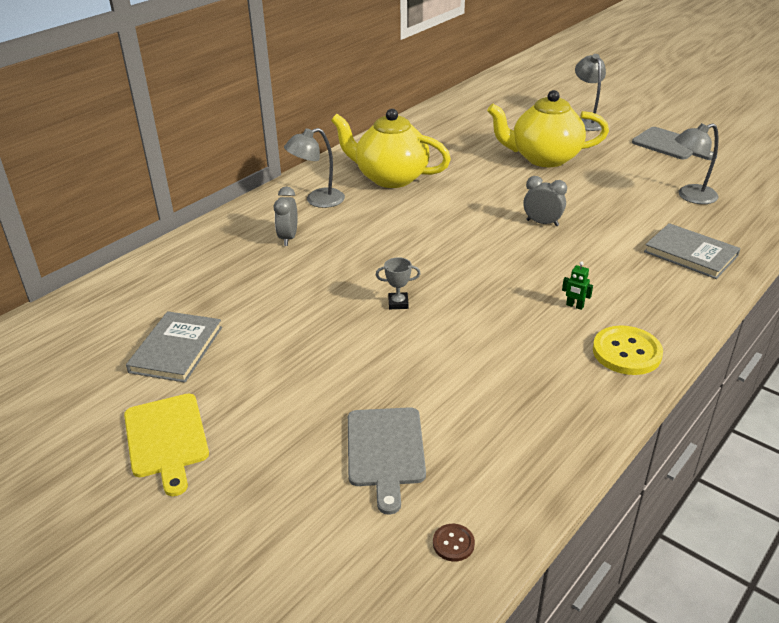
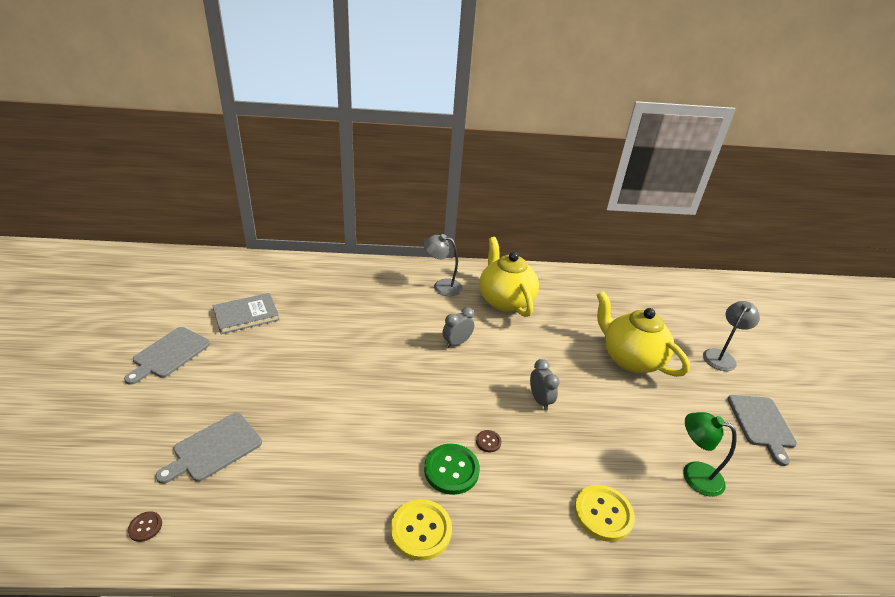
camera: 45 degrees right, 0 degrees up
yellow cutting board [124,393,209,496] -> grey cutting board [124,327,210,385]
grey clock [274,187,297,246] -> grey clock moved to [443,307,474,348]
grey trophy [376,257,421,309] -> none
green robot [562,261,593,310] -> green button [424,444,480,495]
grey book [644,223,740,279] -> yellow button [574,485,635,542]
grey lamp [675,123,719,204] -> green lamp [683,412,737,497]
none -> brown button [476,430,501,452]

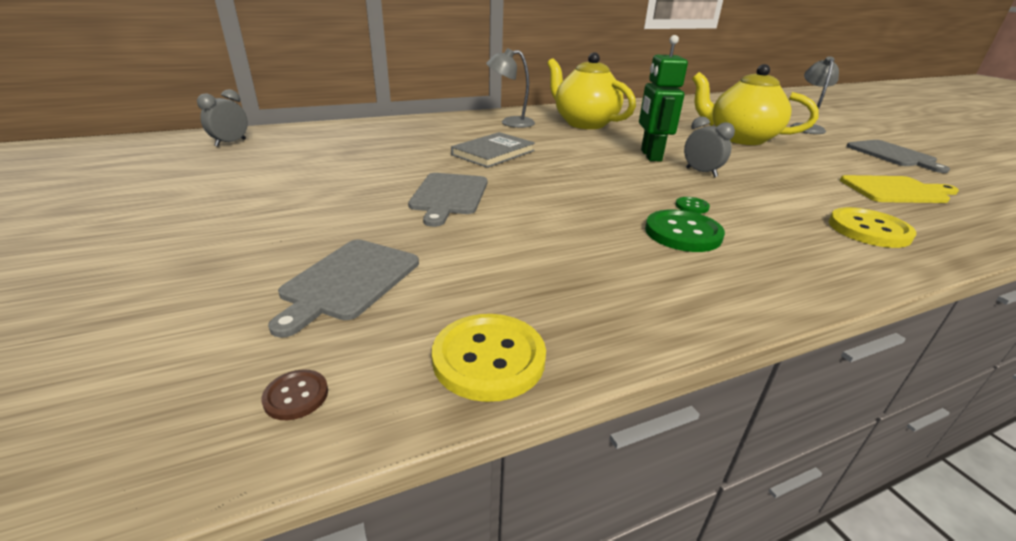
camera: 20 degrees left, 5 degrees down
grey cutting board [124,327,210,385] -> grey cutting board moved to [408,173,487,227]
grey book [213,293,280,334] -> grey book moved to [451,132,535,168]
yellow button [391,499,452,561] -> yellow button moved to [432,314,546,402]
grey clock [443,307,474,348] -> grey clock moved to [197,89,248,147]
brown button [476,430,501,452] -> green button [675,197,710,214]
green lamp [683,412,737,497] -> yellow cutting board [840,175,959,203]
none -> green robot [639,35,688,161]

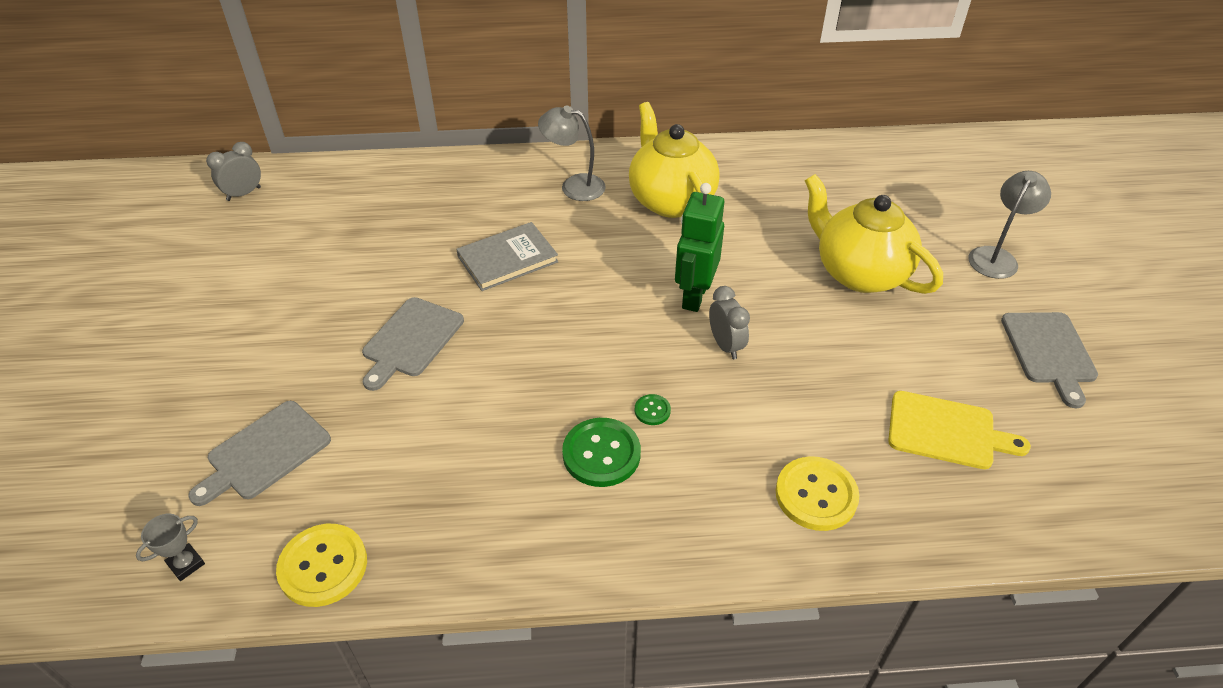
camera: 20 degrees right, 15 degrees up
brown button [261,370,328,420] -> grey trophy [136,514,205,581]

